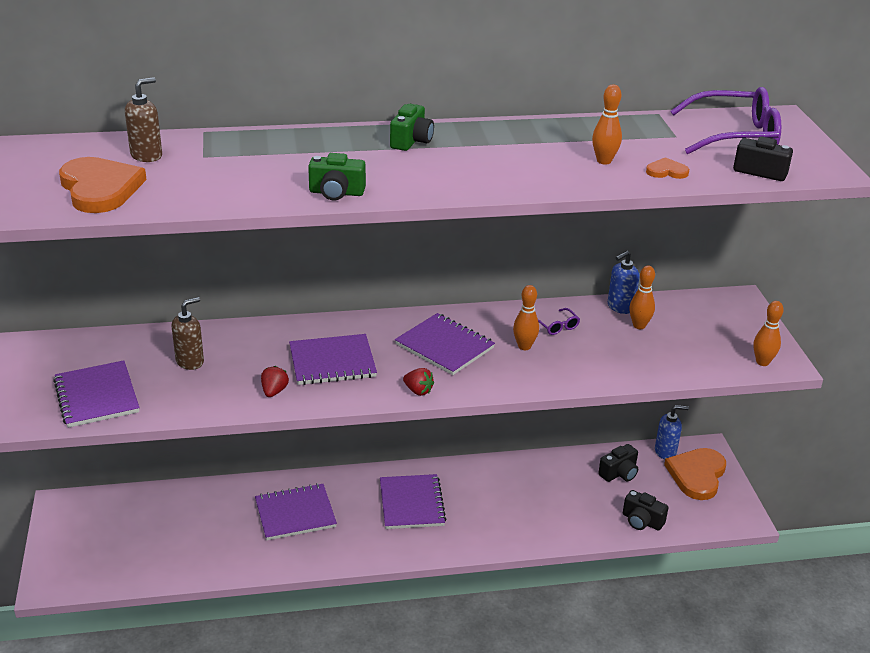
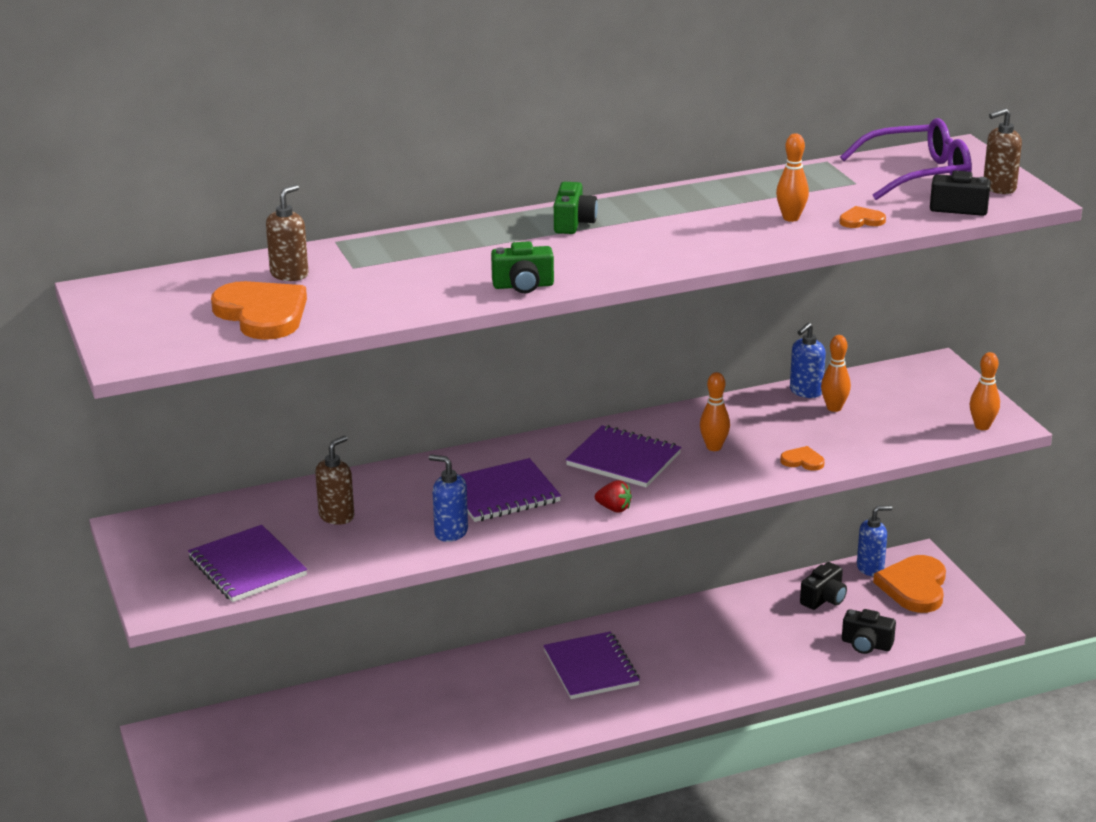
camera: 10 degrees left, 5 degrees down
purple notebook [255,483,337,541] -> none
red strawberry [261,366,289,397] -> blue soap dispenser [429,455,468,542]
purple glasses [538,308,580,335] -> none
none -> orange heart [780,446,825,471]
none -> brown soap dispenser [984,108,1022,194]

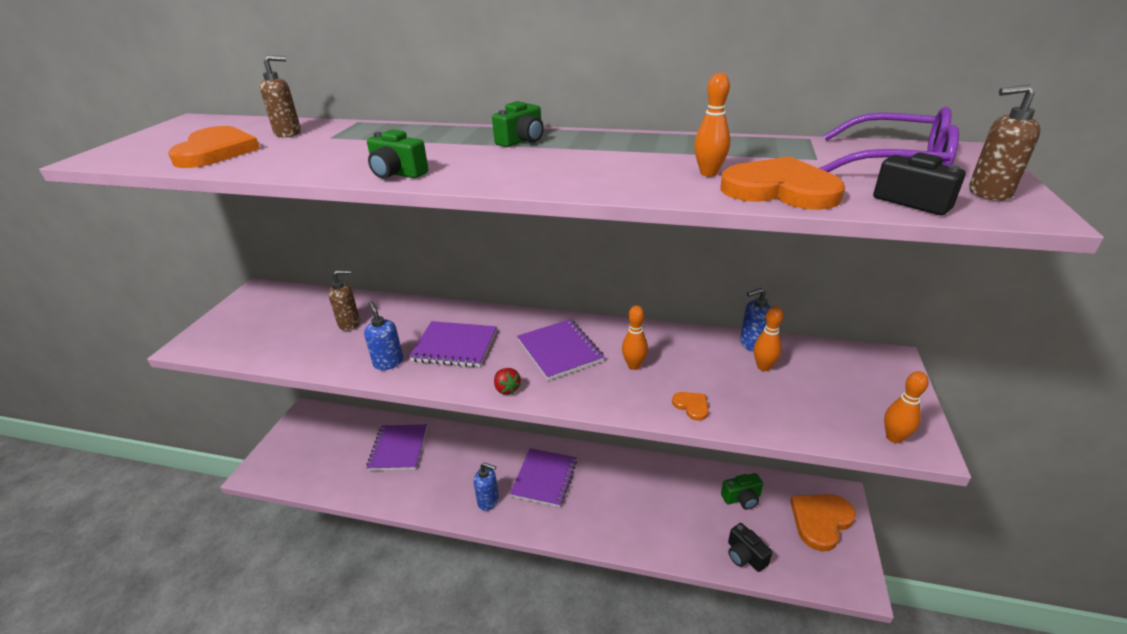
camera: 35 degrees right, 5 degrees up
purple notebook [188,525,307,602] -> purple notebook moved to [367,424,427,471]
black camera [800,562,847,610] -> green camera [721,473,763,509]
orange heart [839,206,886,228] -> orange heart [720,156,845,210], size x2.17
blue soap dispenser [857,506,892,576] -> blue soap dispenser moved to [474,462,499,511]

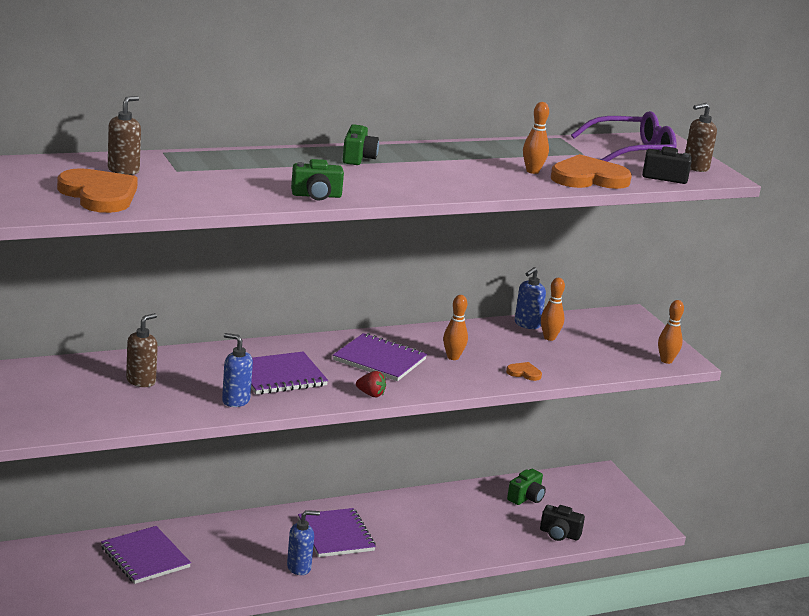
camera: 40 degrees left, 10 degrees down
orange heart [790,494,856,552] -> none

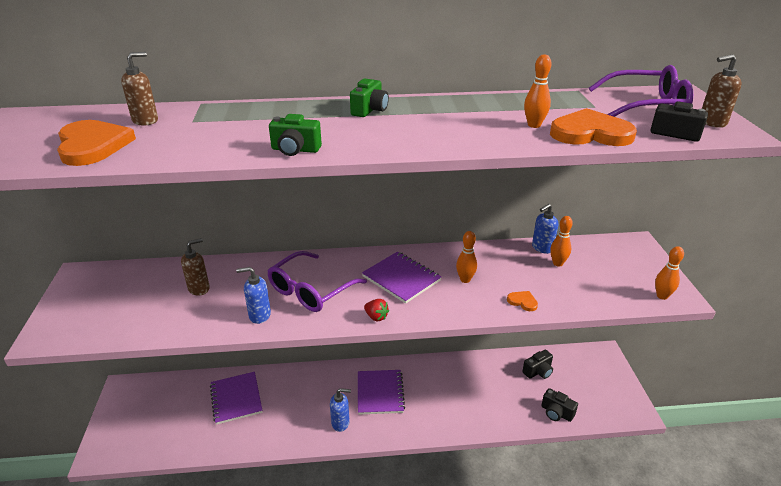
camera: 20 degrees right, 10 degrees up
blue soap dispenser [222,333,253,407] -> blue soap dispenser turned 45 degrees counterclockwise [236,267,271,324]
purple notebook [251,351,328,395] -> purple glasses [267,251,367,312]
green camera [507,469,546,505] -> black camera [522,349,553,379]

